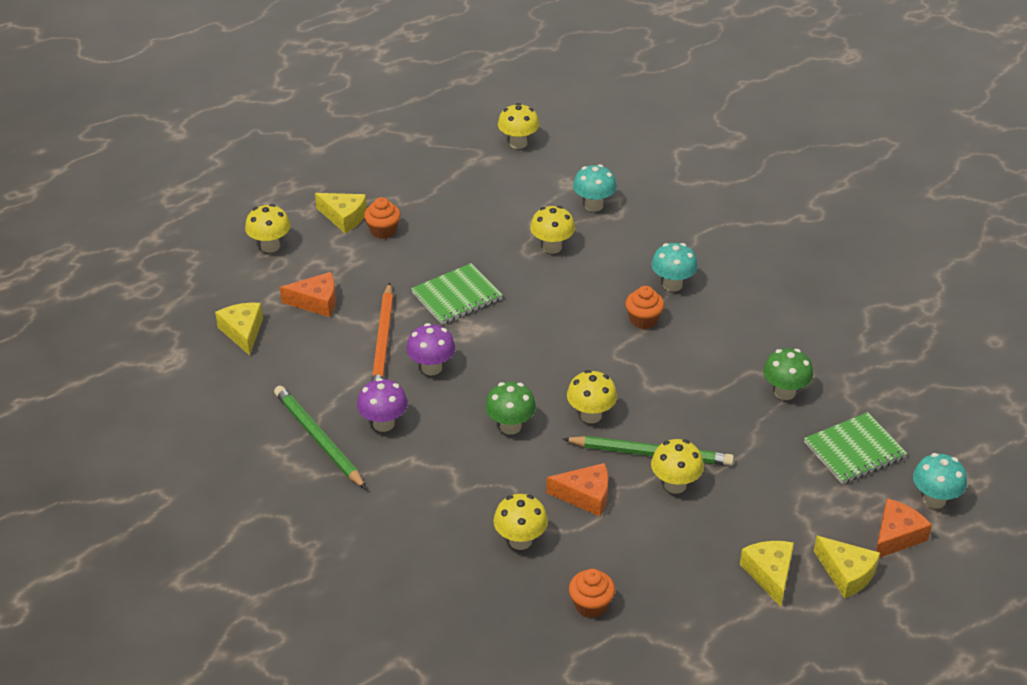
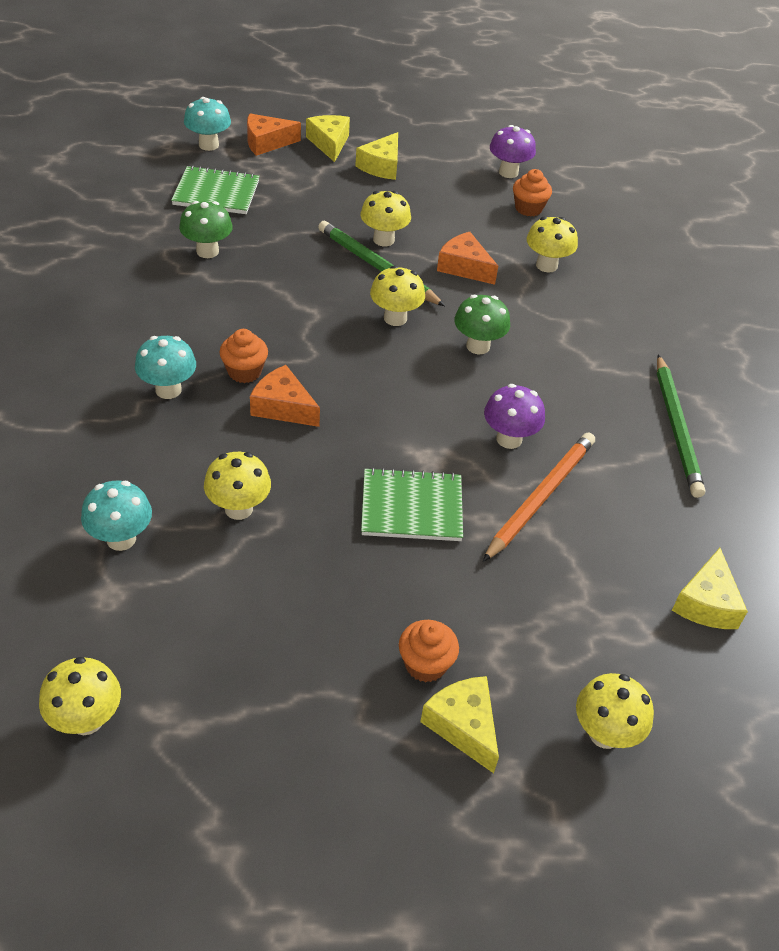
camera: 150 degrees left, 5 degrees up
orange cheese [280,272,336,317] -> orange cheese moved to [250,365,320,427]
purple mushroom [357,378,408,432] -> purple mushroom moved to [490,125,536,178]

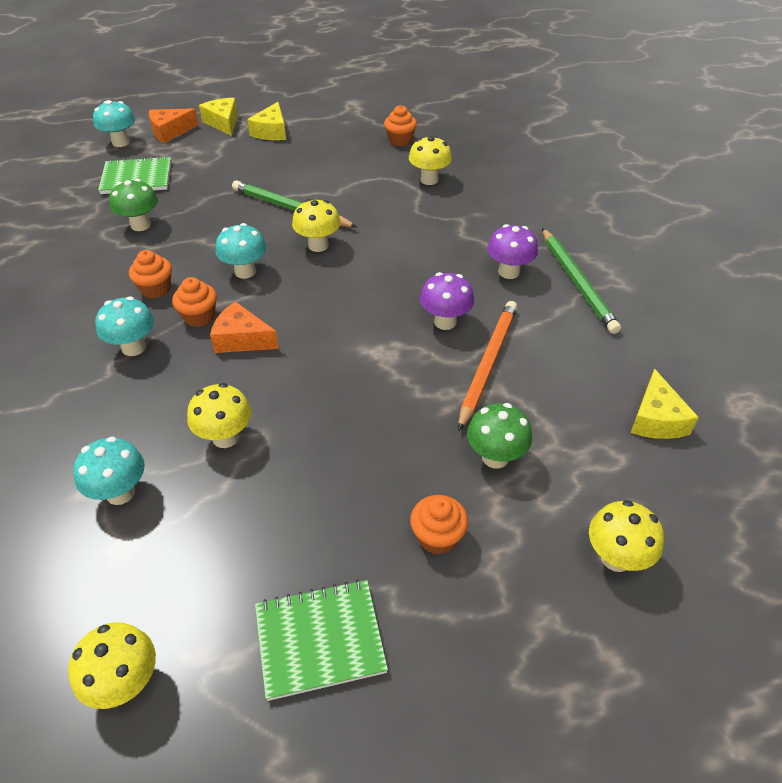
camera: 10 degrees left, 0 degrees up
yellow mushroom [360,191,411,246] -> none
green notebook [361,467,463,541] -> green notebook moved to [255,579,388,701]
yellow cheese [420,676,499,773] -> none
orange cheese [437,232,498,285] -> none
green mushroom [454,294,510,354] -> green mushroom moved to [467,403,532,469]
purple mushroom [490,125,536,178] -> purple mushroom moved to [487,224,538,279]
none -> orange cupcake [129,250,172,298]
none -> turquoise mushroom [216,223,266,279]

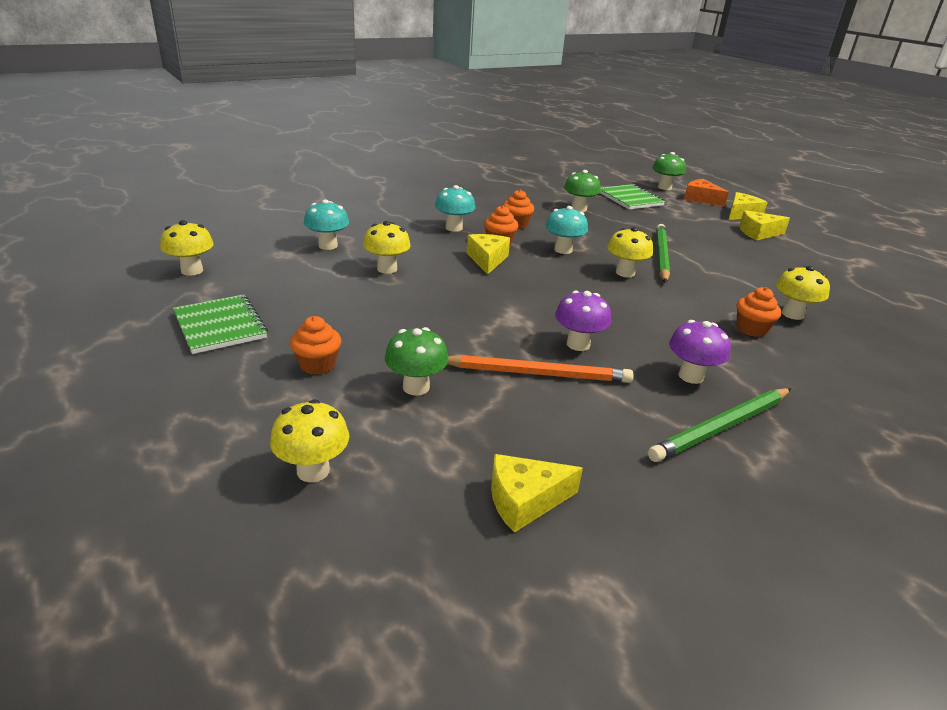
camera: 70 degrees right, 15 degrees down
turquoise mushroom [93,100,135,147] -> green mushroom [652,152,686,190]
orange cheese [210,301,279,353] -> yellow cheese [467,234,510,275]
orange cupcake [384,105,417,146] -> orange cupcake moved to [737,287,781,337]

